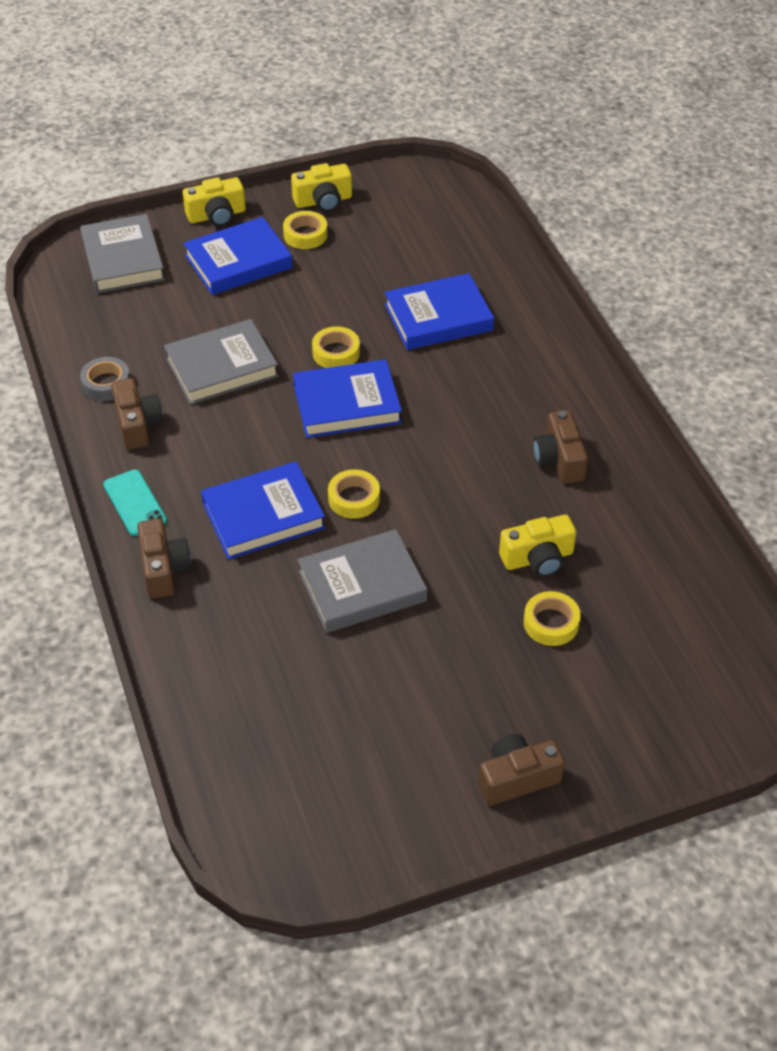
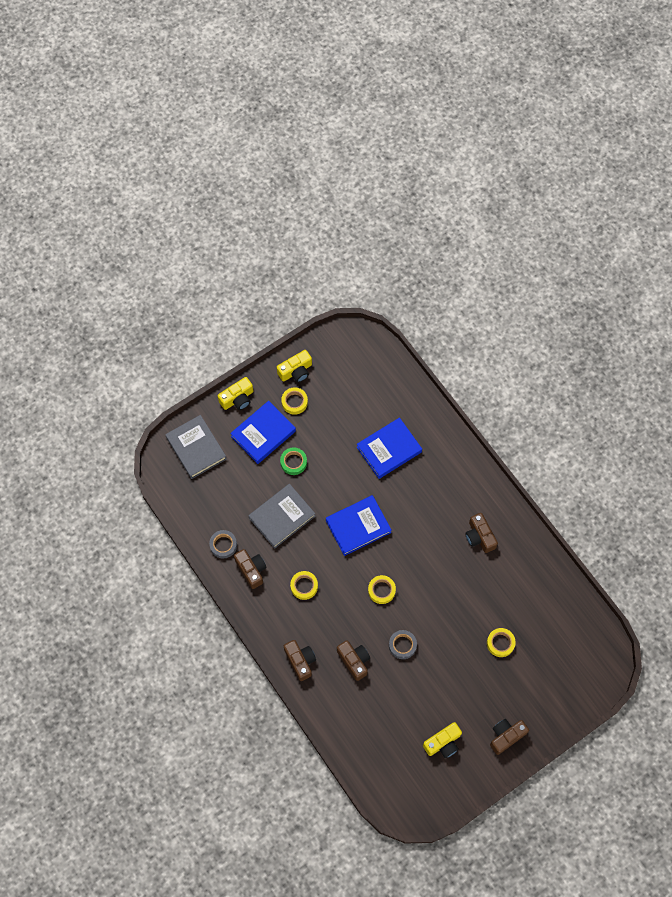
camera: 15 degrees left, 20 degrees up
turquoise phone [103,469,167,536] -> none
blue book [201,461,326,559] -> none
grey book [298,529,427,633] -> grey tape [389,630,417,659]
yellow tape [312,326,360,368] -> yellow tape moved to [290,571,318,600]
yellow camera [499,514,576,577] -> yellow camera moved to [423,722,462,758]
none -> green tape [280,448,307,475]
none -> brown camera [337,640,370,681]

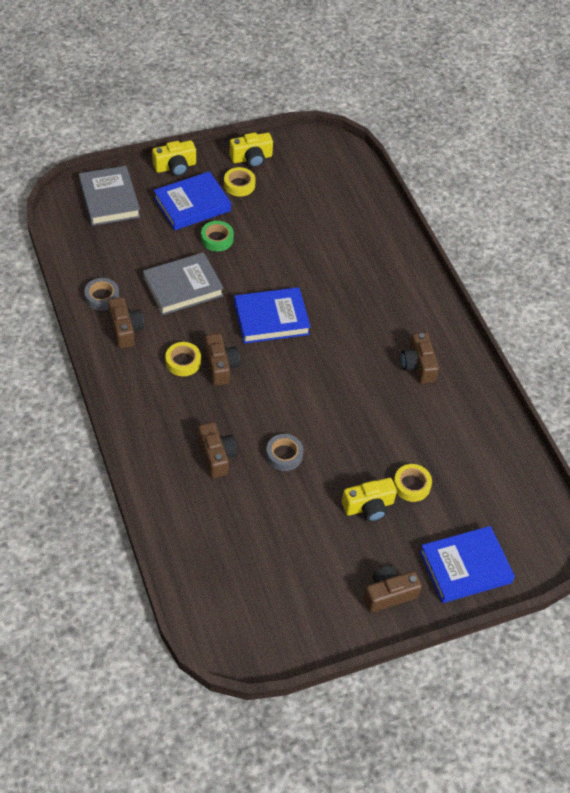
camera: 10 degrees right, 15 degrees down
brown camera [284,640,316,681] -> brown camera moved to [205,333,240,386]
blue book [357,417,422,479] -> blue book moved to [419,526,515,603]
yellow tape [368,575,396,604] -> none
yellow camera [423,722,462,758] -> yellow camera moved to [342,478,397,522]

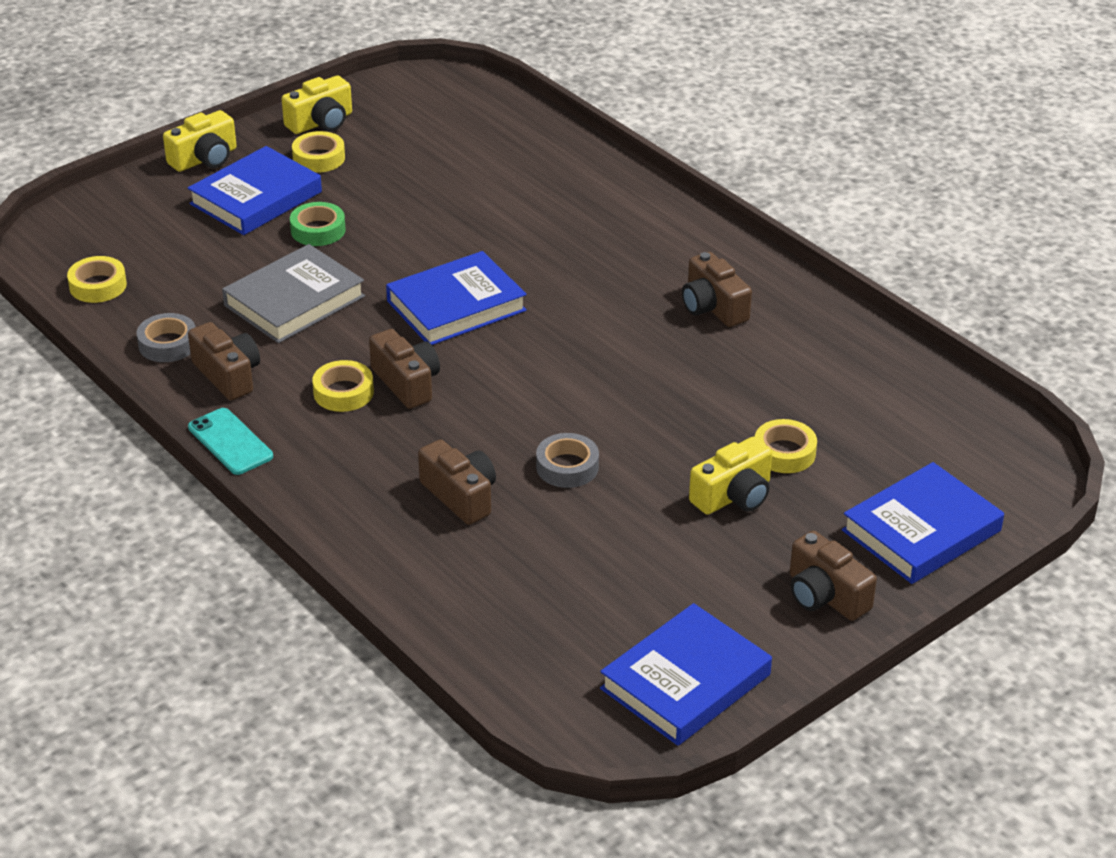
camera: 15 degrees left, 15 degrees down
grey book [79,166,140,226] -> none
brown camera [364,566,422,613] -> brown camera turned 90 degrees counterclockwise [790,531,877,621]
none -> yellow tape [67,256,127,303]
none -> turquoise phone [188,408,273,475]
none -> blue book [600,603,772,746]

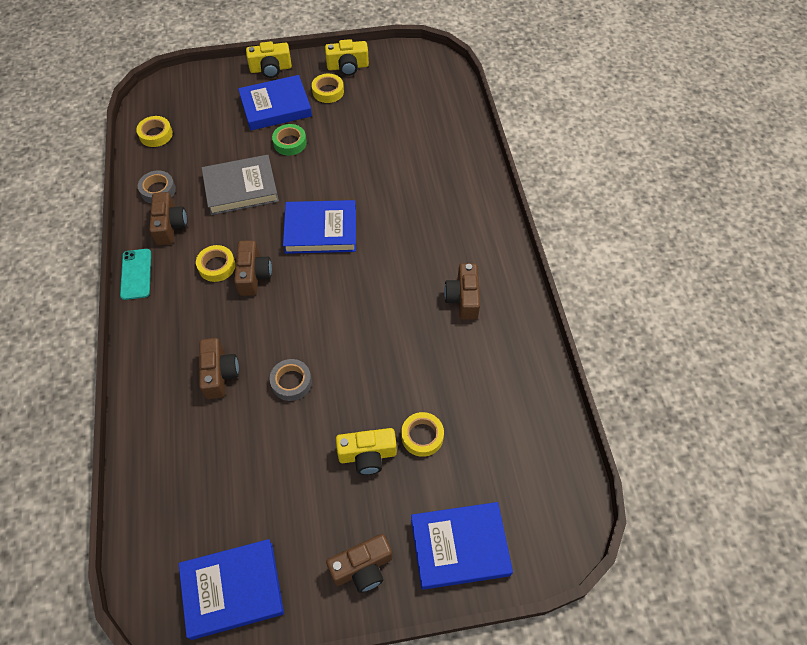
camera: 30 degrees right, 20 degrees up
brown camera [790,531,877,621] -> brown camera turned 105 degrees counterclockwise [326,534,392,593]

